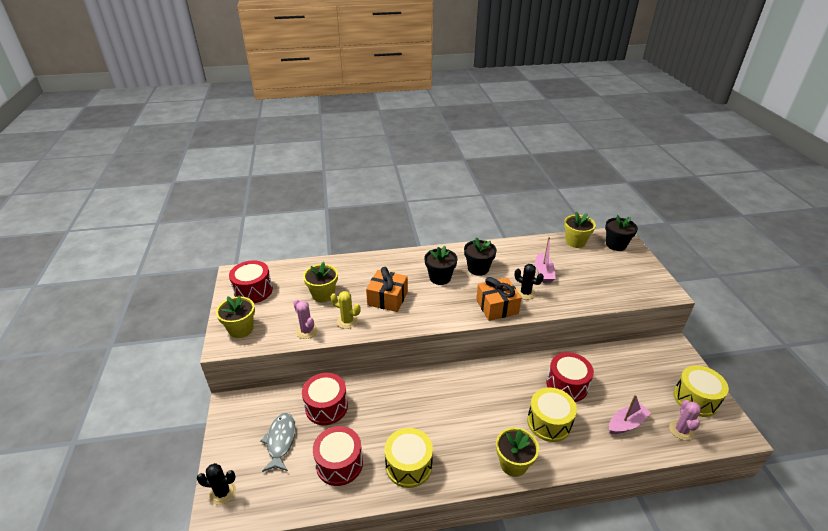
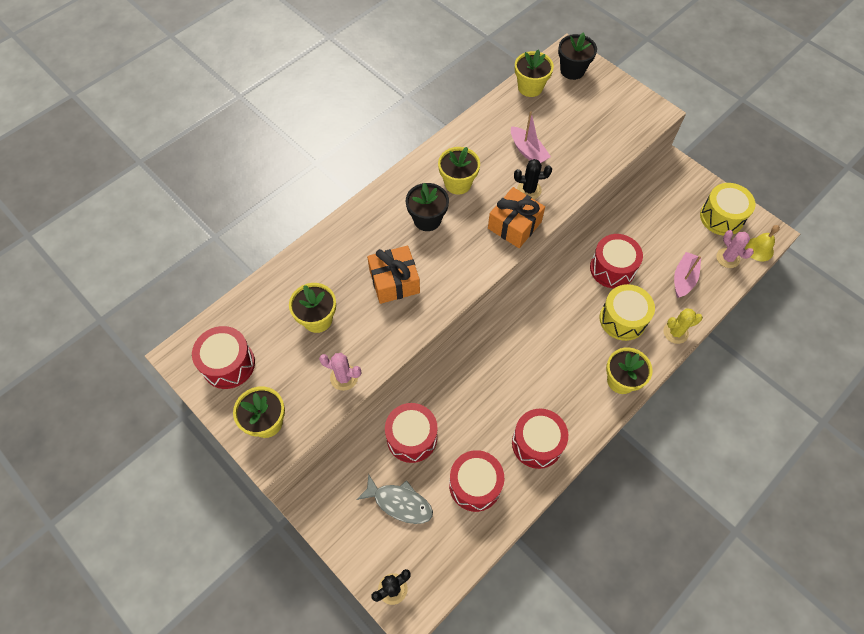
camera: 35 degrees left, 25 degrees up
grey fish [260,413,295,472] -> grey fish turned 150 degrees clockwise [356,474,433,524]
yellow cactus [331,291,361,329] -> yellow cactus moved to [664,308,703,344]
yellow drum [385,428,433,488] -> red drum [512,409,568,469]
black flower pot [464,237,497,276] -> yellow flower pot [438,147,480,195]
none -> yellow bell [745,225,780,261]

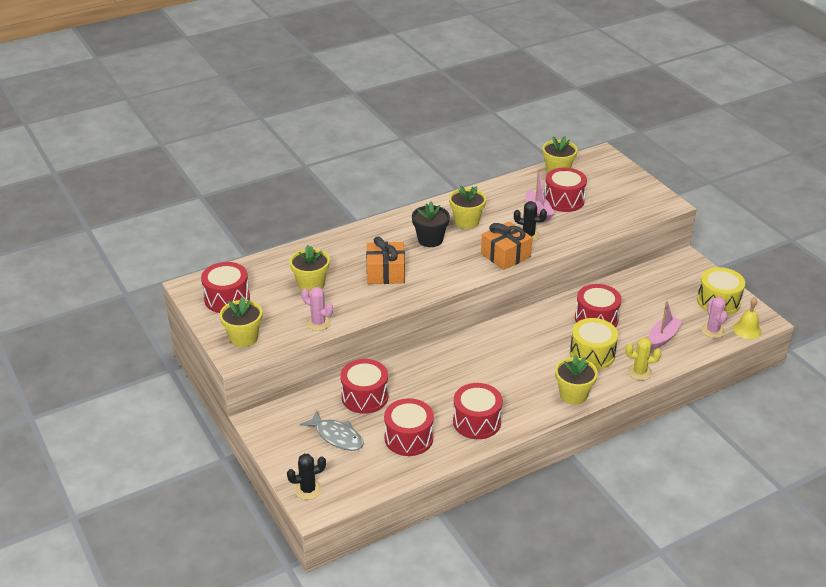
camera: 15 degrees right, 25 degrees down
black flower pot [558,32,597,80] -> none
none -> red drum [544,167,587,212]

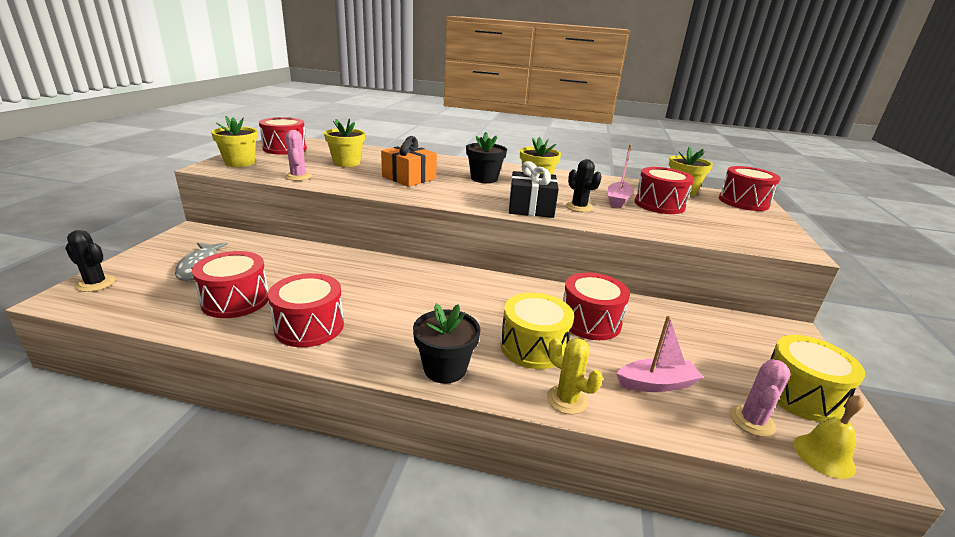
camera: 40 degrees right, 10 degrees down
red drum [340,359,388,414] -> red drum moved to [719,166,781,211]
orange gift [481,221,532,270] -> black gift [509,161,559,218]
yellow flower pot [555,355,598,405] -> black flower pot [413,304,481,384]

